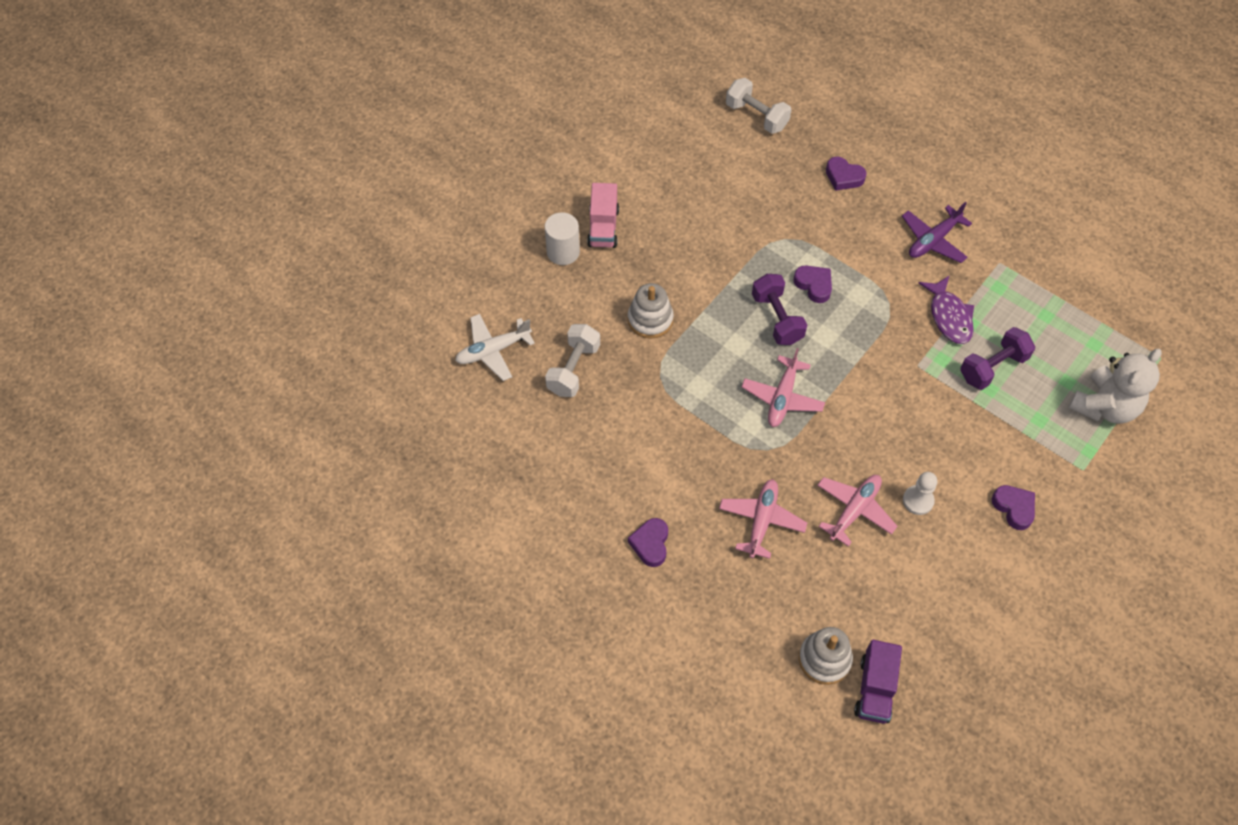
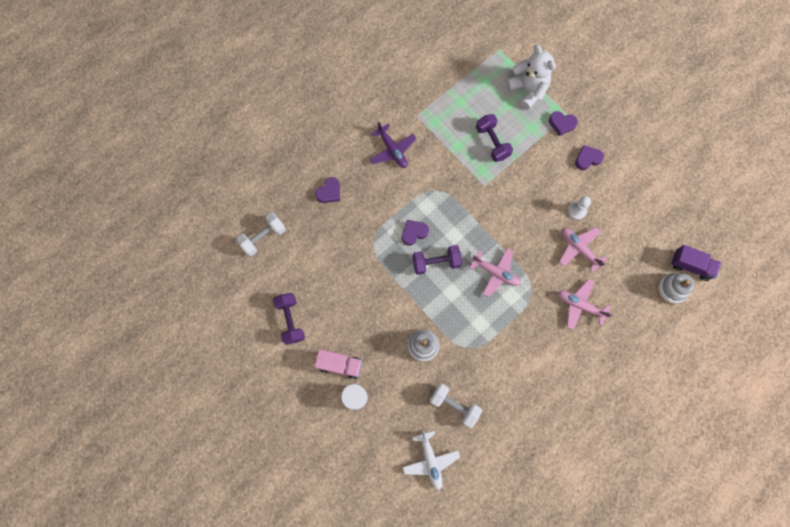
camera: 80 degrees left, 15 degrees up
purple heart [628,518,668,567] -> purple heart moved to [549,111,578,136]
purple fish [919,276,974,344] -> none
none -> purple dumbbell [273,293,305,345]

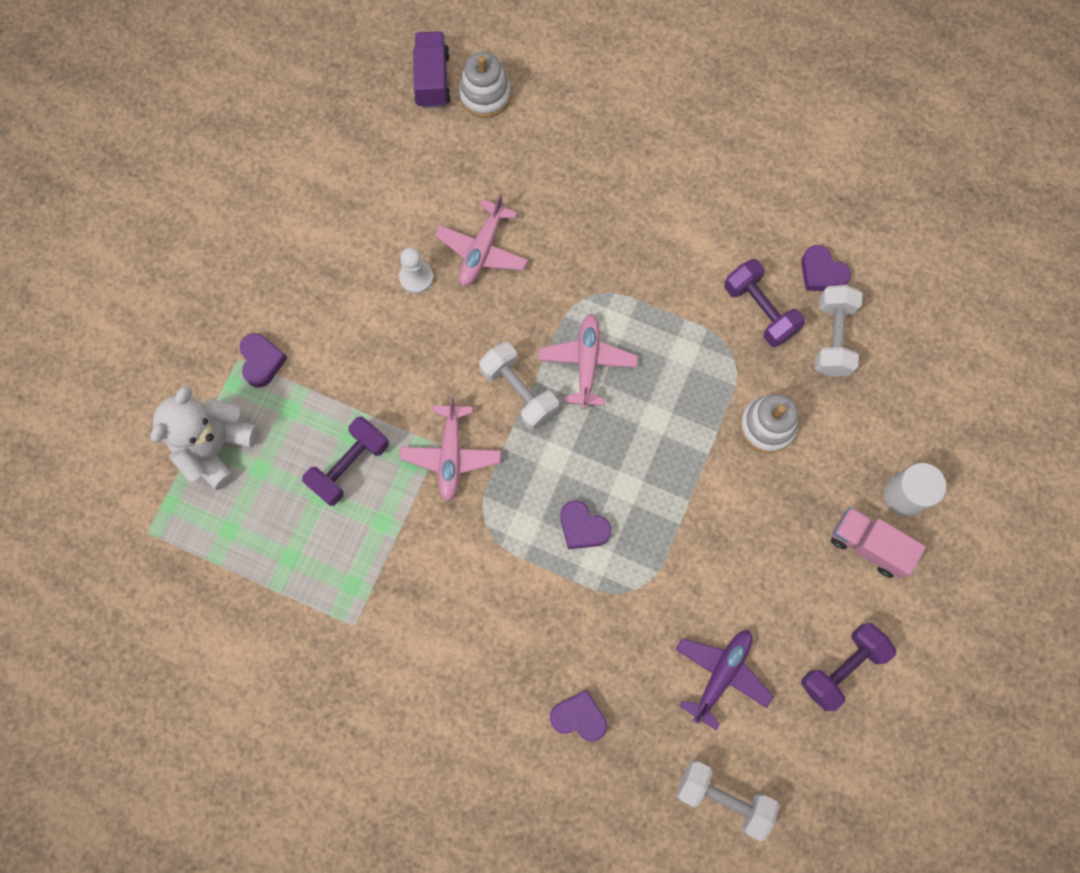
camera: 115 degrees left, 0 degrees up
pink truck [314,349,362,379] -> pink truck turned 45 degrees counterclockwise [831,507,926,579]
purple plane [370,122,417,168] -> purple plane moved to [675,630,773,730]
white plane [403,431,460,490] -> none
purple dumbbell [412,245,462,275] -> purple dumbbell moved to [724,259,805,347]
pink plane [558,279,613,330] -> pink plane moved to [400,396,501,501]
purple heart [575,145,604,170] -> purple heart moved to [801,245,851,291]
none -> white dumbbell [479,342,559,430]

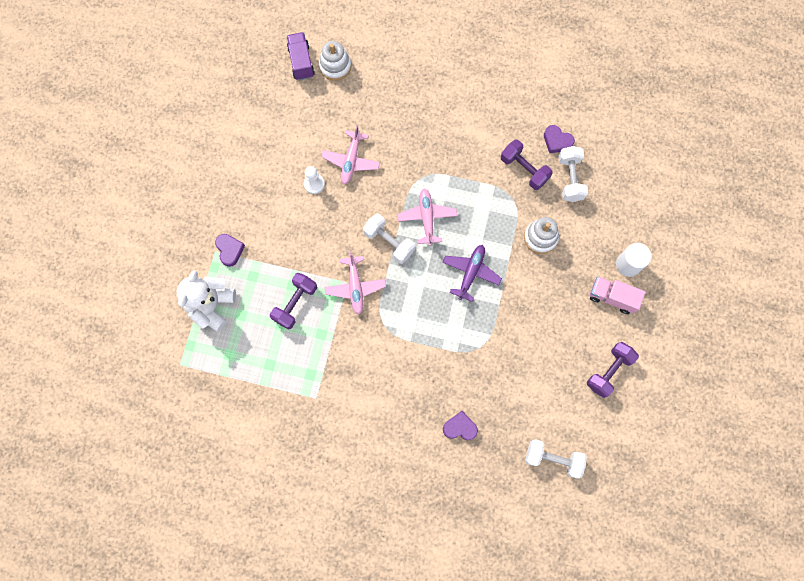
camera: 10 degrees left, 0 degrees up
purple heart [560,501,611,549] -> none
purple plane [675,630,773,730] -> purple plane moved to [442,245,502,302]

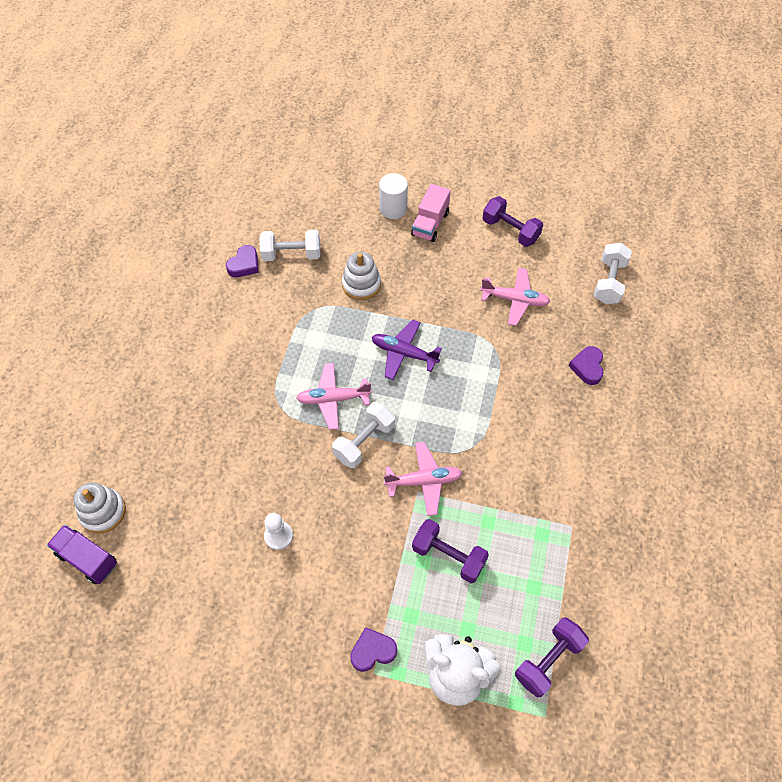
camera: 90 degrees left, 15 degrees down
purple truck [287,32,315,81] -> purple truck turned 45 degrees clockwise [47,525,117,584]
pink plane [321,125,380,184] -> pink plane moved to [480,268,550,326]
purple dumbbell [501,140,553,190] -> purple dumbbell moved to [515,617,589,697]

